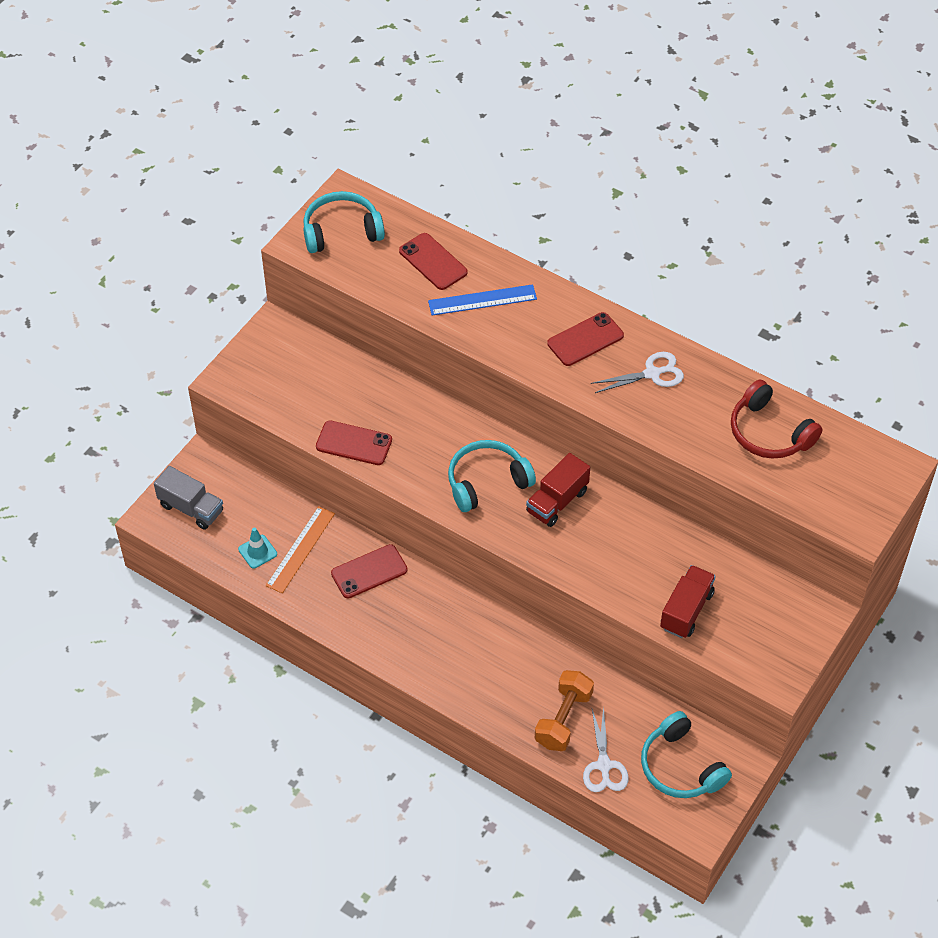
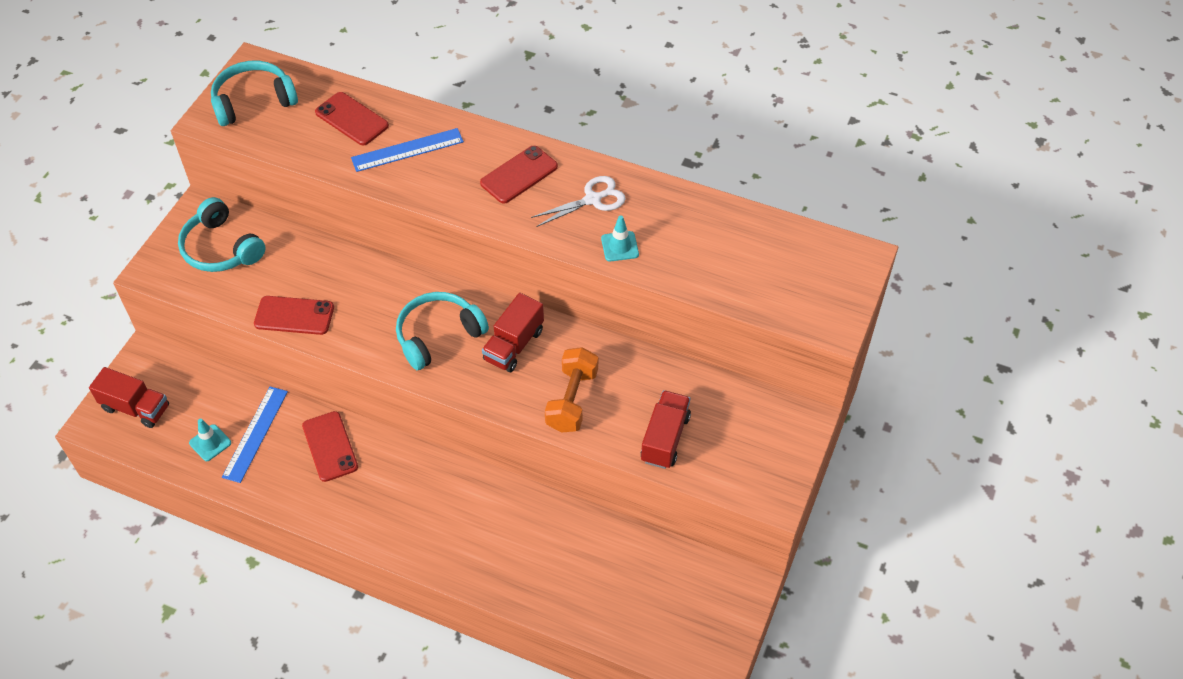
camera: 10 degrees left, 0 degrees up
grey truck [154,466,223,530] -> red truck [89,367,169,428]
orange ruler [266,506,335,593] -> blue ruler [222,386,288,483]
red phone [331,544,408,598] -> red phone turned 75 degrees counterclockwise [302,411,358,482]
orange dumbbell [535,670,594,751] -> orange dumbbell moved to [545,347,598,433]
white scissors [583,706,629,792] -> none
turquoise headphones [641,711,732,798] -> turquoise headphones moved to [178,197,266,272]
red headphones [731,380,823,459] -> none
none -> turquoise traffic cone [601,215,639,261]

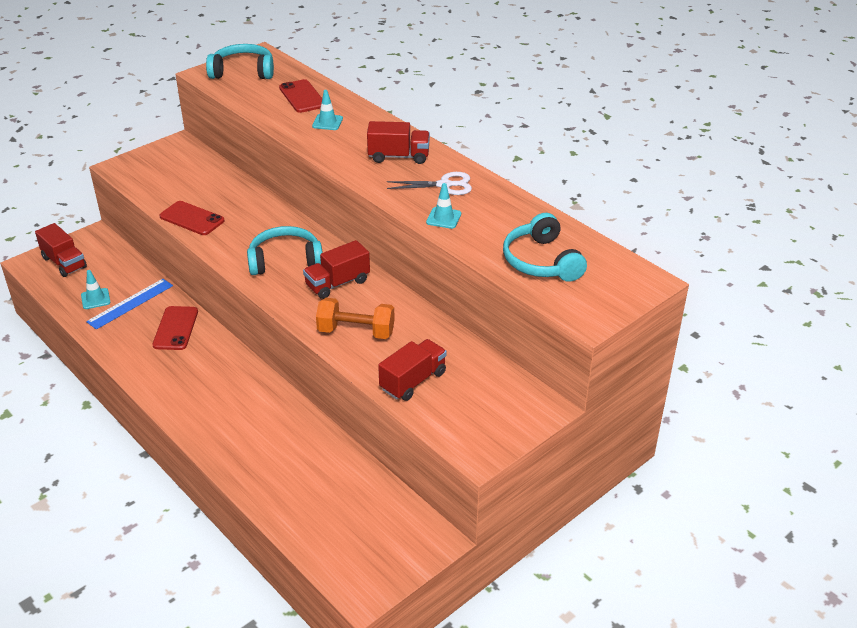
camera: 25 degrees right, 15 degrees down
turquoise headphones [178,197,266,272] -> turquoise headphones moved to [503,213,587,282]
blue ruler [351,128,464,172] -> turquoise traffic cone [312,90,343,130]
red phone [480,146,558,204] -> red truck [367,121,430,164]
orange dumbbell [545,347,598,433] -> orange dumbbell turned 60 degrees clockwise [316,298,395,339]

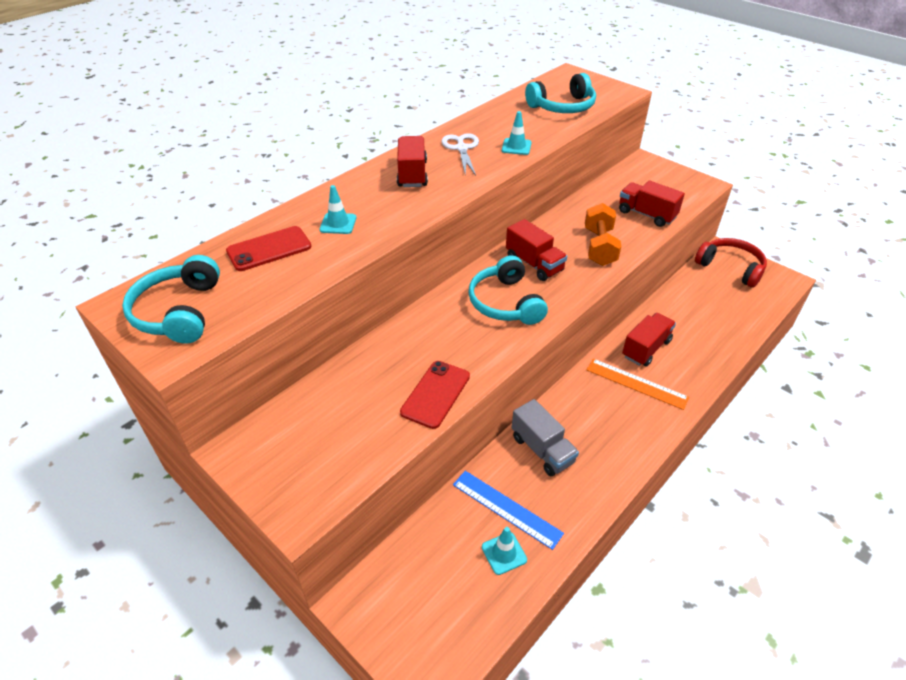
camera: 95 degrees left, 5 degrees up
red truck [35,223,87,277] -> red truck moved to [622,313,676,367]
red phone [152,306,198,350] -> grey truck [512,399,579,476]
none -> orange ruler [586,359,689,410]
none -> red headphones [695,238,767,288]

